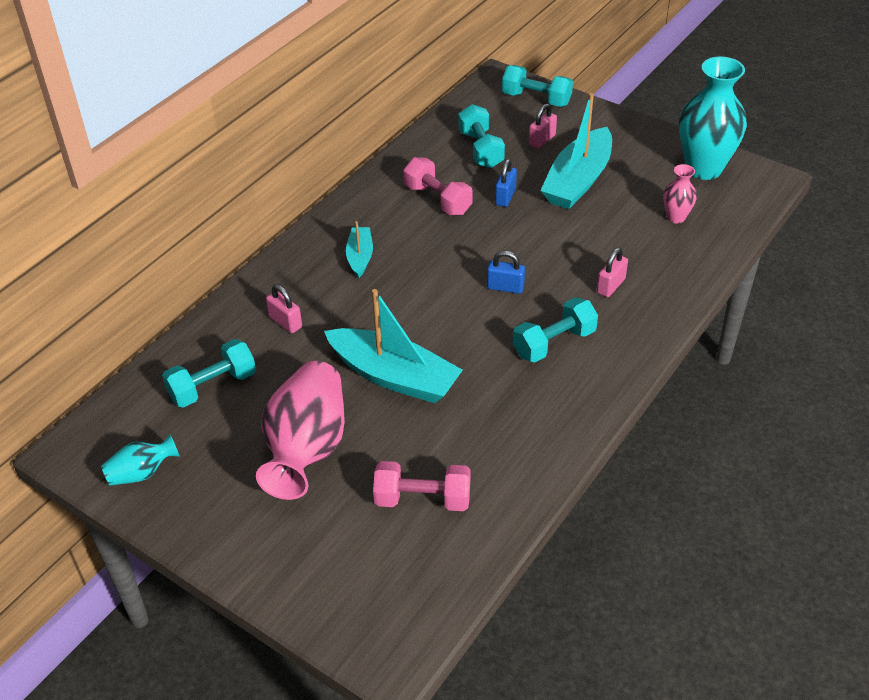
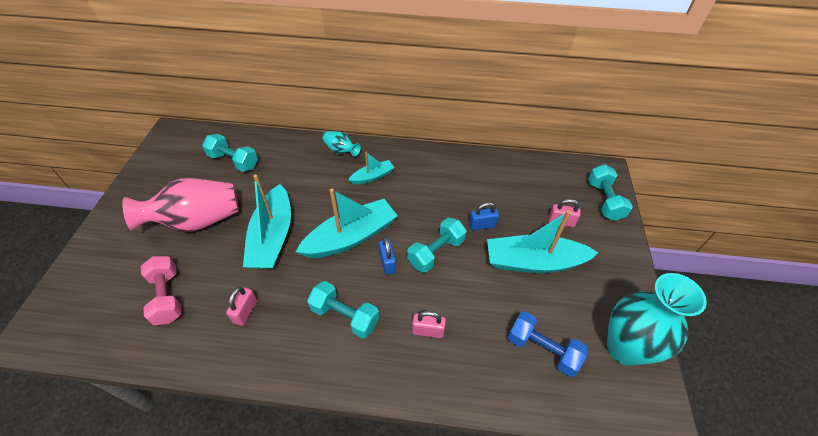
camera: 60 degrees right, 5 degrees up
turquoise vase [101,435,180,486] -> turquoise vase moved to [322,131,361,157]
pink padlock [266,284,302,333] -> pink padlock moved to [226,286,257,326]
pink dumbbell [403,157,473,215] -> none
turquoise dumbbell [458,104,505,168] -> turquoise dumbbell moved to [407,218,467,273]
pink vase [663,164,697,224] -> blue dumbbell [508,311,588,377]
none -> turquoise boat [296,189,398,258]

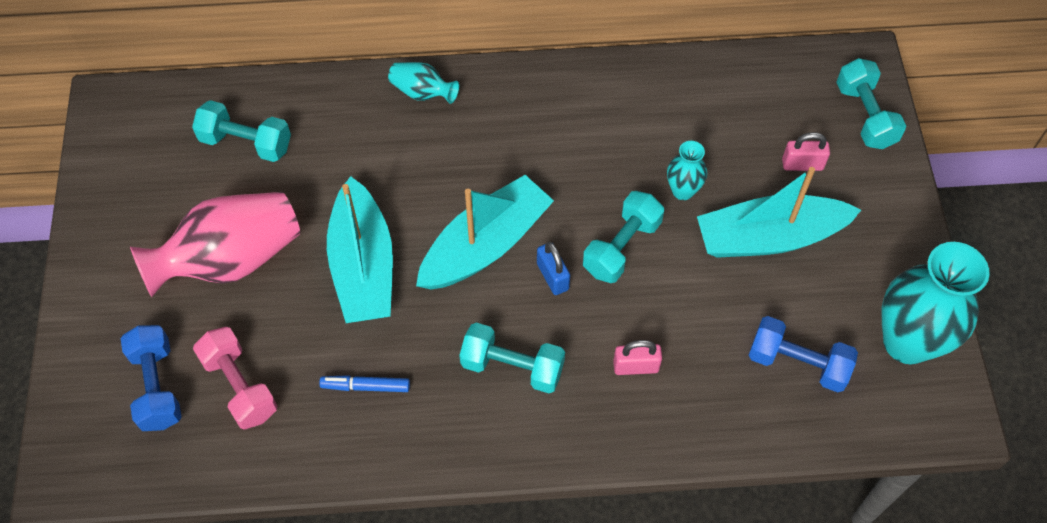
camera: 10 degrees left, 10 degrees up
pink padlock [226,286,257,326] -> blue marker [319,375,410,392]
turquoise boat [348,152,395,184] -> none
blue padlock [469,202,499,230] -> turquoise vase [667,141,707,200]
none -> blue dumbbell [121,325,182,431]

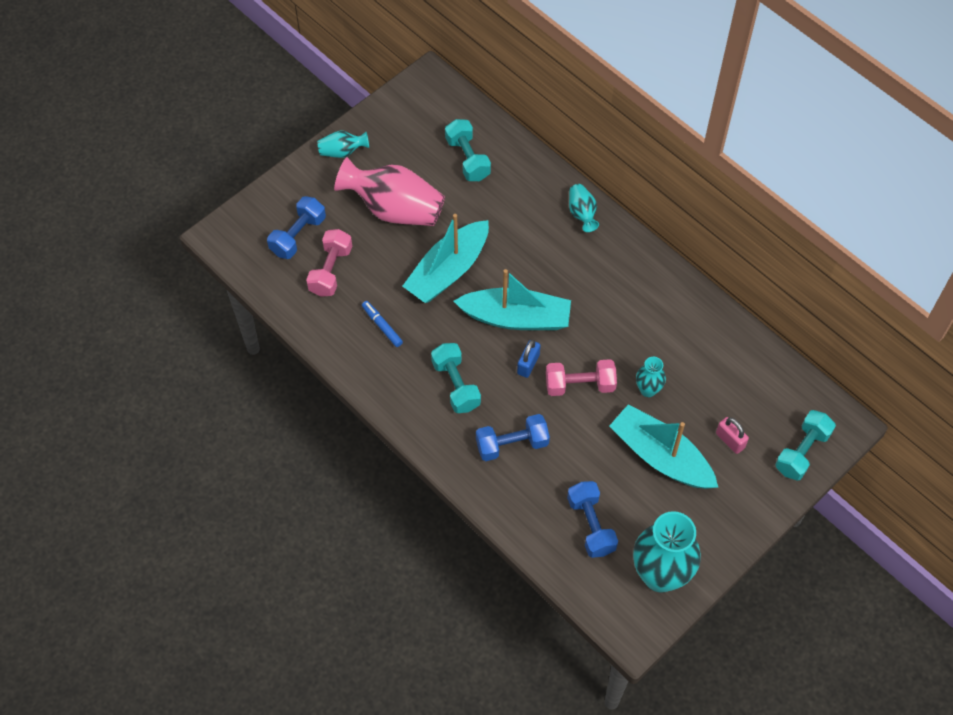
camera: 50 degrees right, 0 degrees up
turquoise dumbbell [583,191,664,283] -> pink dumbbell [546,359,617,396]
pink padlock [613,340,662,375] -> blue dumbbell [476,414,550,461]
none -> turquoise vase [317,130,369,158]

